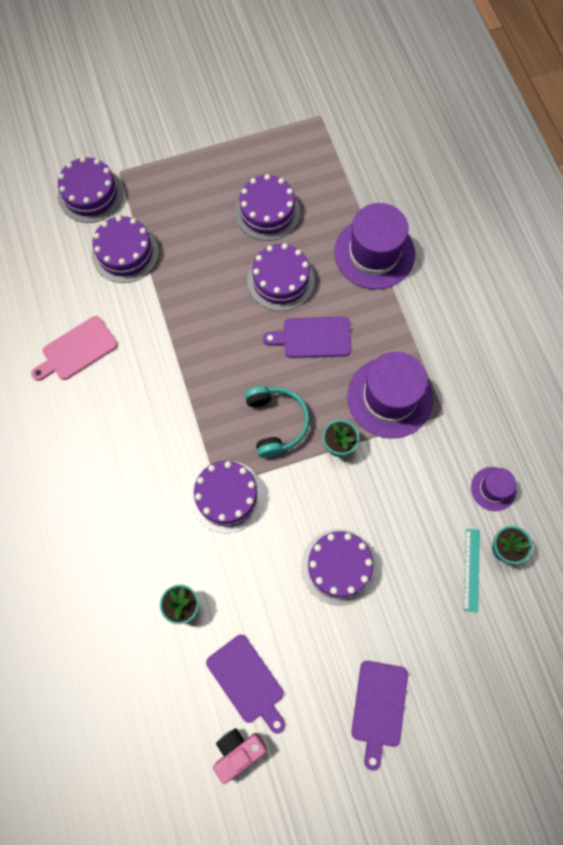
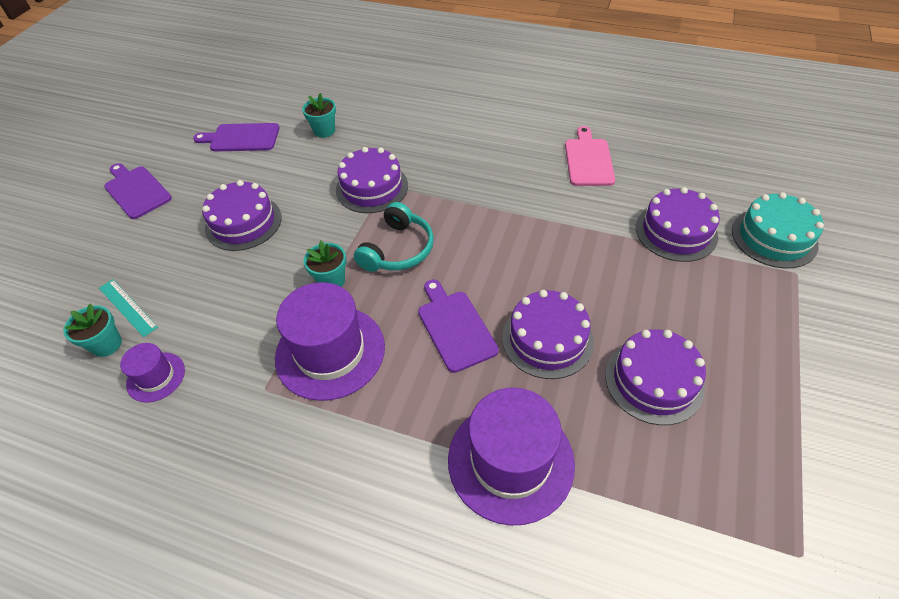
camera: 130 degrees right, 20 degrees down
purple cake [58,157,123,223] -> turquoise cake [732,192,824,268]
pink camera [213,728,267,784] -> none
turquoise headphones [245,386,310,458] -> turquoise headphones turned 90 degrees counterclockwise [354,202,434,272]
purple cutting board [263,317,352,358] -> purple cutting board turned 60 degrees counterclockwise [418,280,499,373]

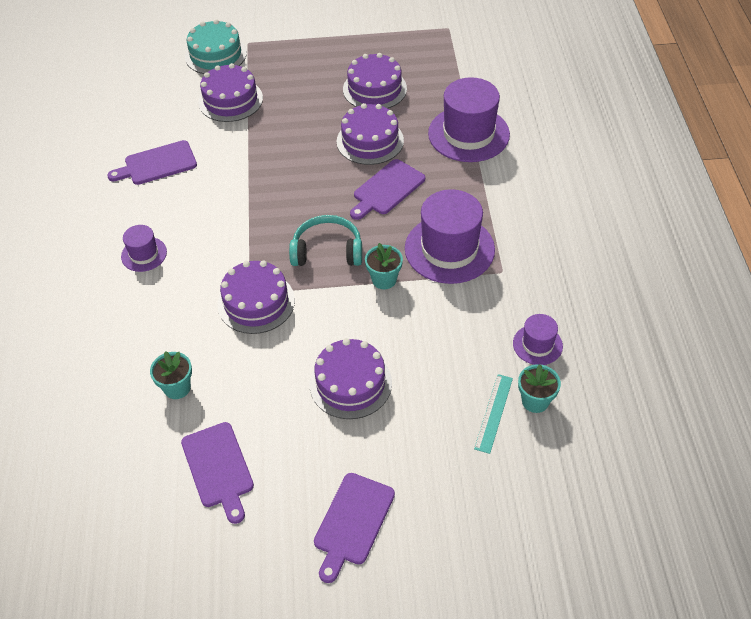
camera: 115 degrees left, 0 degrees up
pink cutting board [565,126,615,186] -> purple cutting board [107,140,197,185]
none -> purple hat [121,225,167,272]

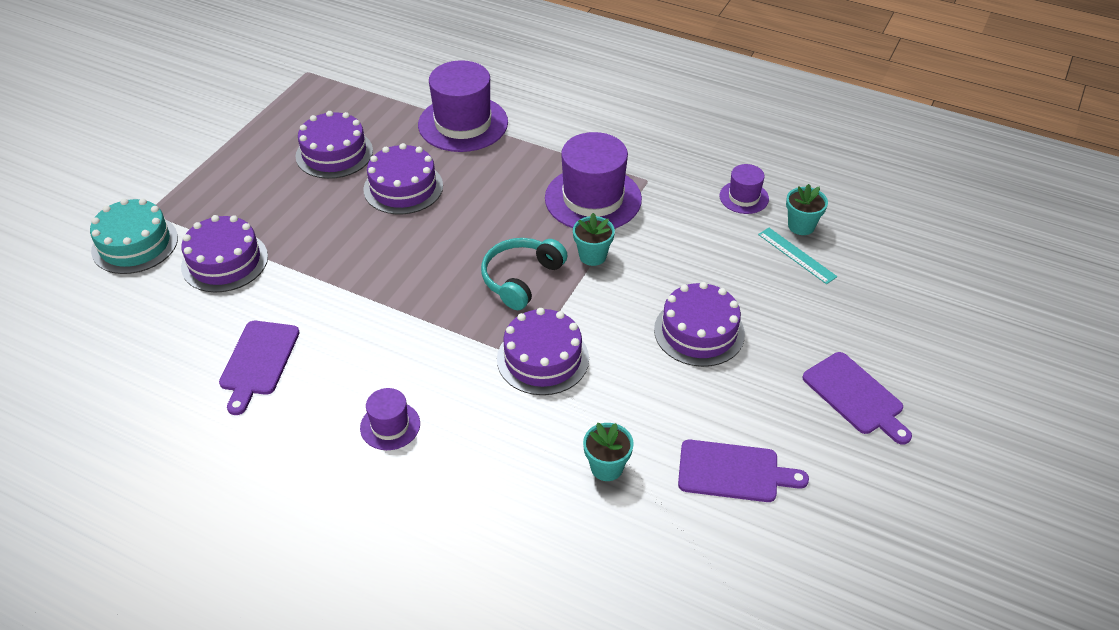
camera: 60 degrees left, 5 degrees down
purple cutting board [350,159,425,220] -> none

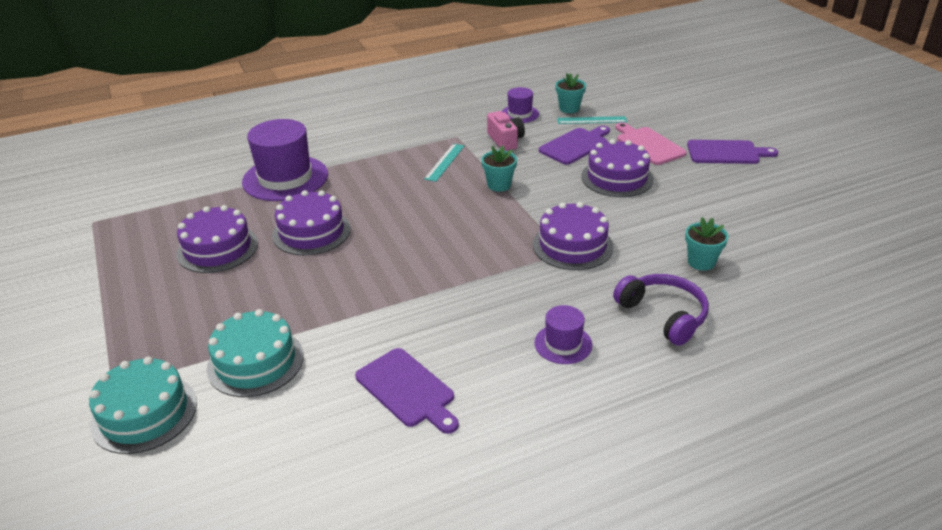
camera: 50 degrees left, 10 degrees down
purple cake [181,215,268,292] -> turquoise cake [207,309,304,397]
turquoise headphones [481,238,568,310] -> none
purple hat [545,132,642,229] -> turquoise ruler [424,144,464,182]
purple cutting board [678,440,809,502] -> purple cutting board moved to [539,126,610,165]
none -> pink camera [487,111,525,151]
none -> purple headphones [613,274,709,346]
none -> pink cutting board [616,122,687,165]

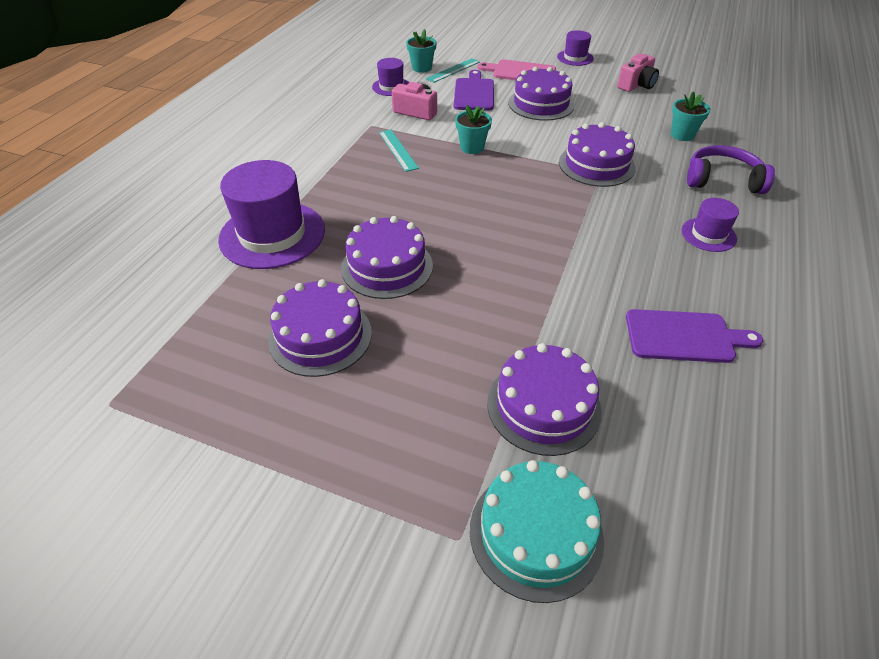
camera: 45 degrees left, 10 degrees up
turquoise cake [207,309,304,397] -> purple cake [487,343,602,456]
purple cutting board [687,140,778,164] -> purple hat [557,30,594,66]
none -> pink camera [617,53,659,92]

